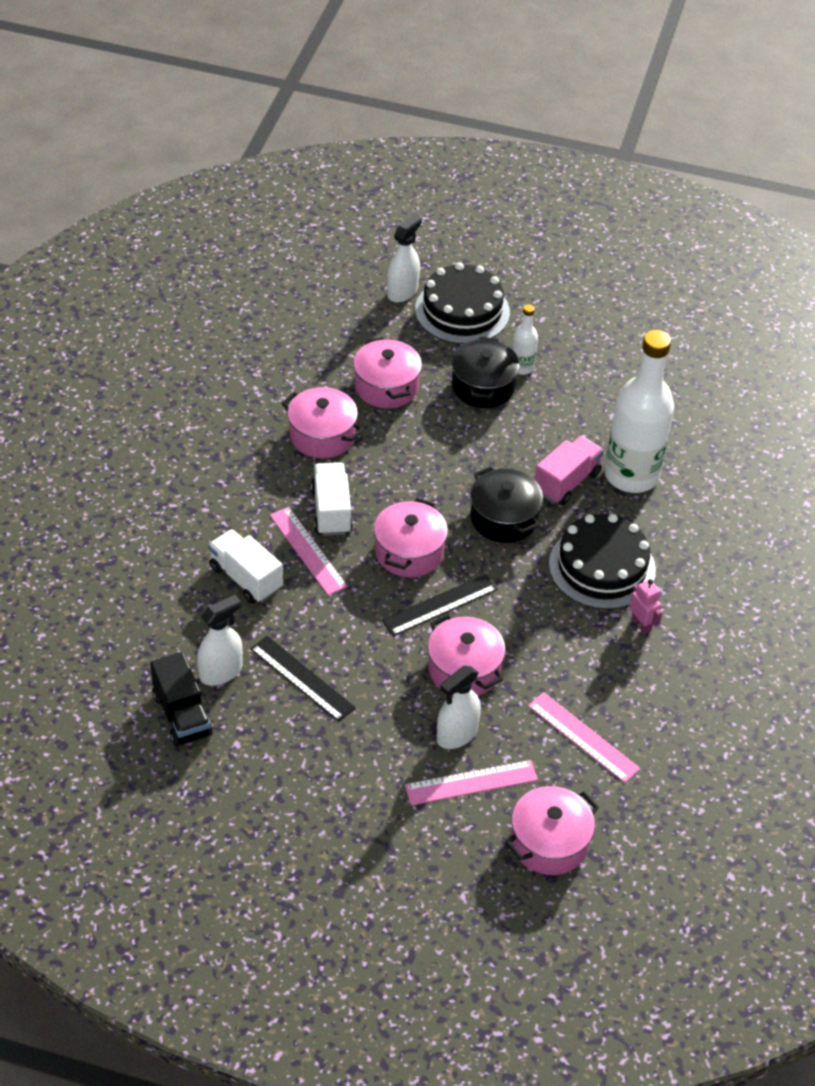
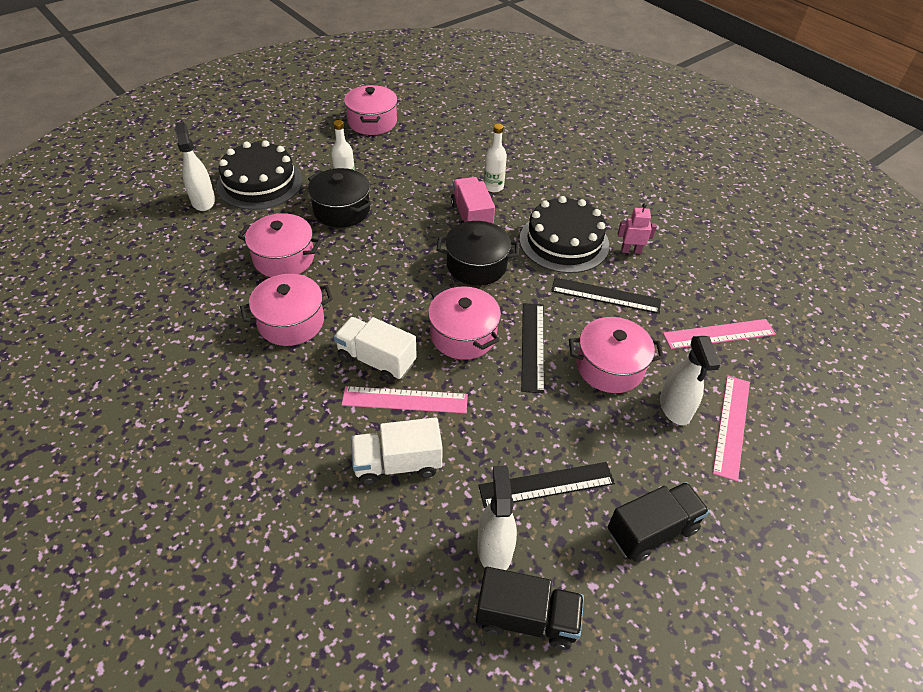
camera: 55 degrees left, 0 degrees up
pink pot [505,786,599,875] -> pink pot moved to [344,85,398,135]
white bottle [604,330,674,493] -> white bottle [484,124,507,192], size x0.45
none -> black ruler [551,277,661,314]
none -> black truck [608,482,710,563]

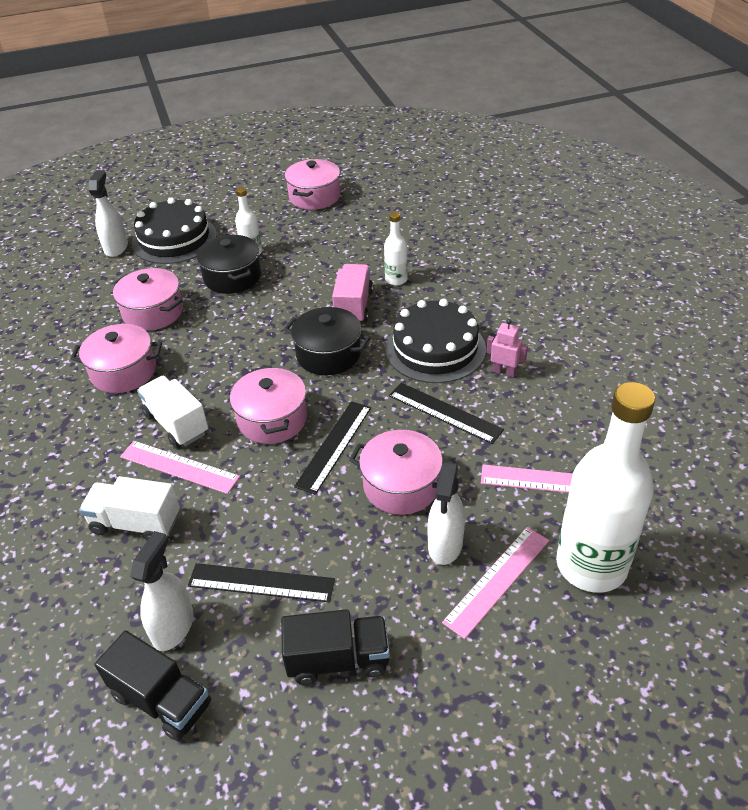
camera: 25 degrees right, 5 degrees down
none -> white bottle [556,382,655,593]

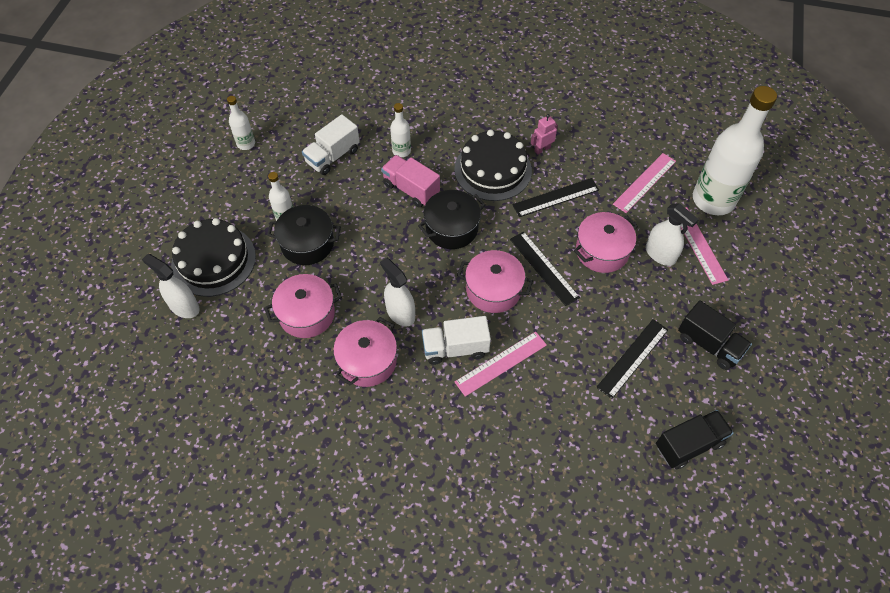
camera: 60 degrees left, 15 degrees up
white truck [79,476,180,541] -> white truck moved to [302,114,360,175]
white spray bottle [130,531,194,651] -> white spray bottle moved to [380,257,415,326]
black truck [281,609,390,685] -> black truck turned 105 degrees clockwise [678,300,752,370]
pink pot [285,159,340,210] -> white bottle [227,96,255,150]

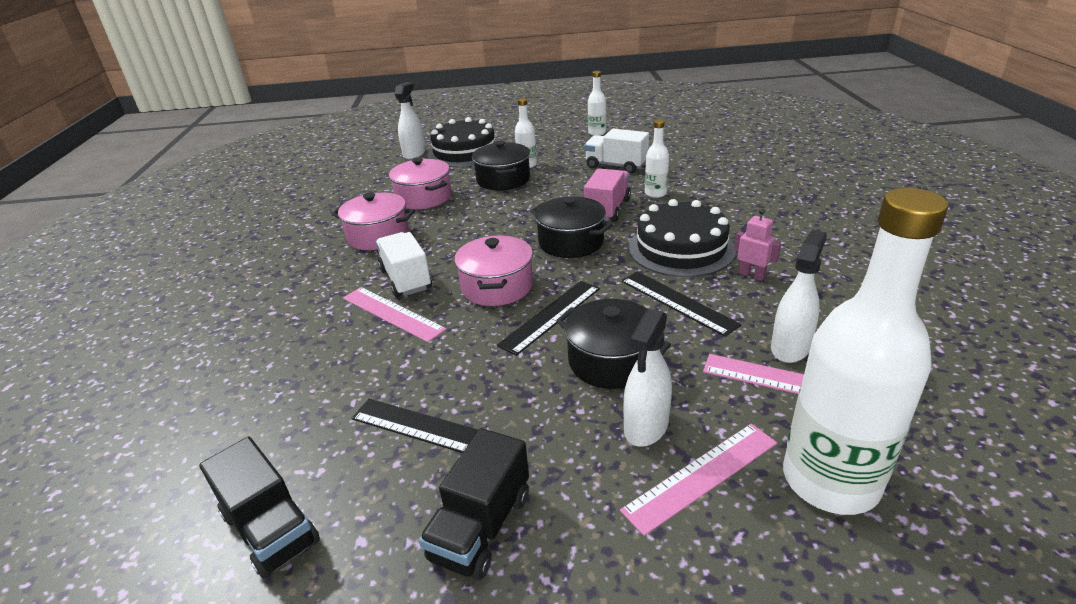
camera: 75 degrees right, 25 degrees down
white spray bottle [380,257,415,326] -> white spray bottle moved to [771,230,827,363]
pink pot [574,212,638,273] -> black pot [556,299,671,389]

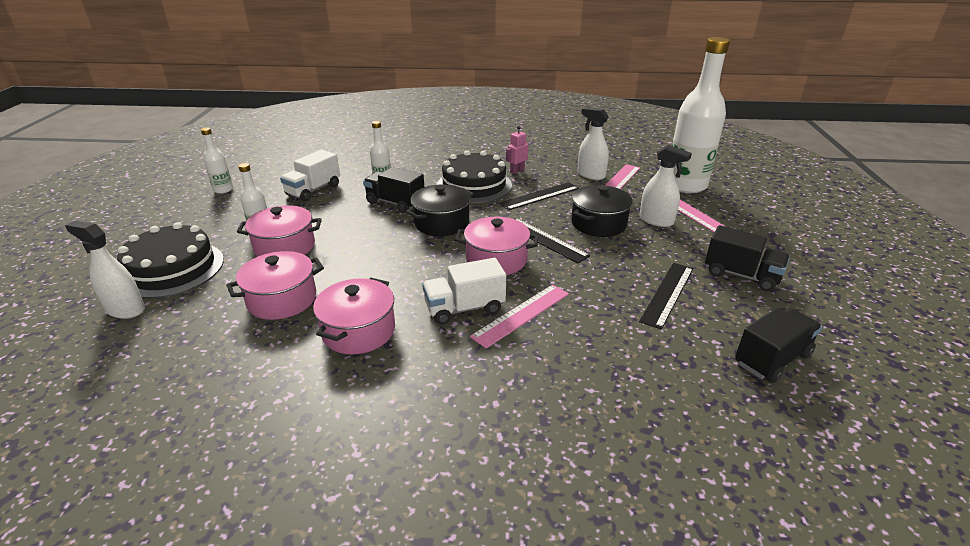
camera: 85 degrees left, 0 degrees up
black pot [472,141,530,190] -> pink pot [237,205,322,257]
pink truck [584,168,631,222] -> black truck [363,167,424,213]

